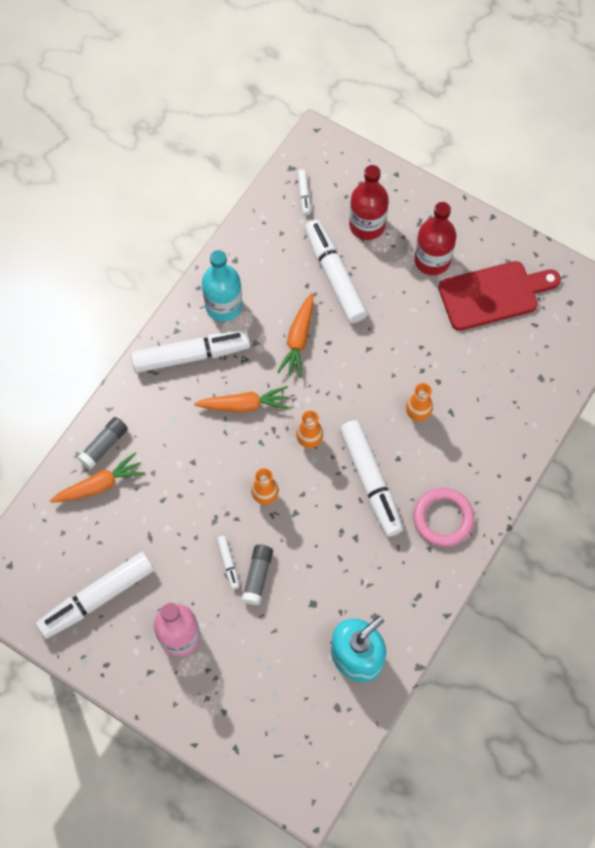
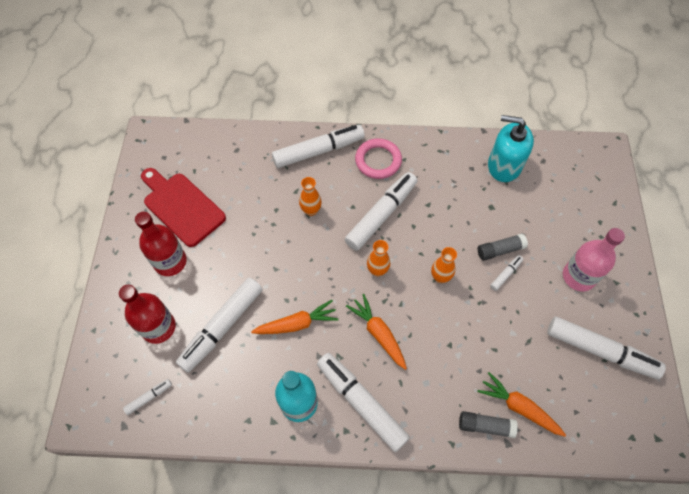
camera: 120 degrees left, 5 degrees down
none -> white marker [272,125,365,168]

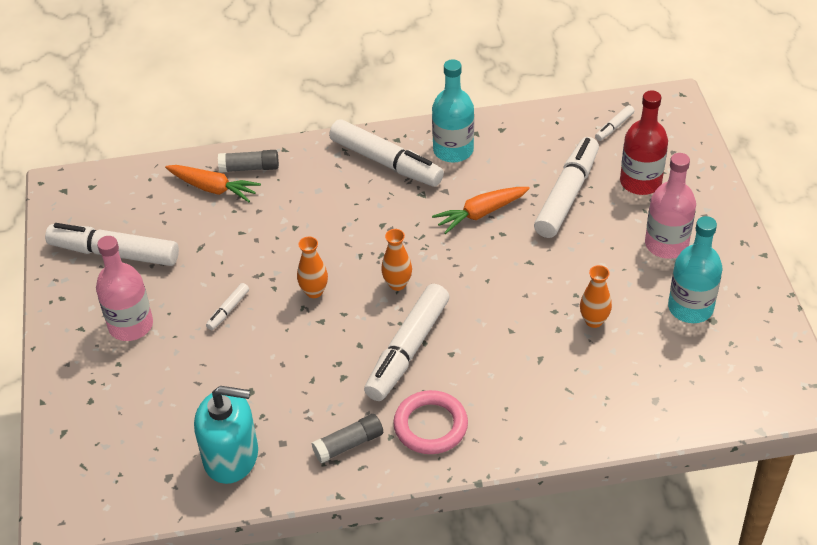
camera: 170 degrees right, 15 degrees down
red bottle [135,212,187,276] -> pink bottle [645,153,696,259]
red cutting board [141,168,226,247] -> turquoise bottle [668,216,722,323]
white marker [272,125,365,168] -> none
orange vase [299,177,322,216] -> orange vase moved to [580,265,612,328]
orange carrot [346,294,407,370] -> none
grey glue stick [478,233,528,261] -> grey glue stick moved to [312,414,383,463]

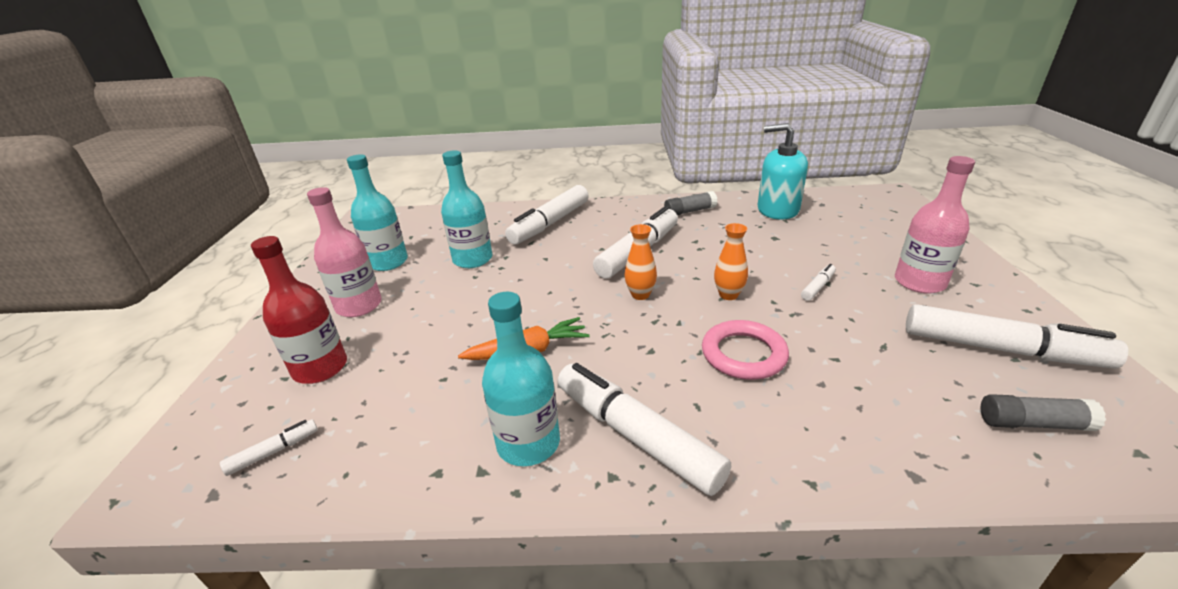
camera: 170 degrees left, 15 degrees down
orange carrot [165,165,261,202] -> none
grey glue stick [218,150,279,173] -> grey glue stick moved to [981,394,1106,431]
pink ring [393,390,468,454] -> pink ring moved to [702,320,789,380]
white marker [534,137,599,238] -> white marker moved to [505,185,589,245]
orange vase [580,265,612,328] -> turquoise bottle [441,150,492,268]

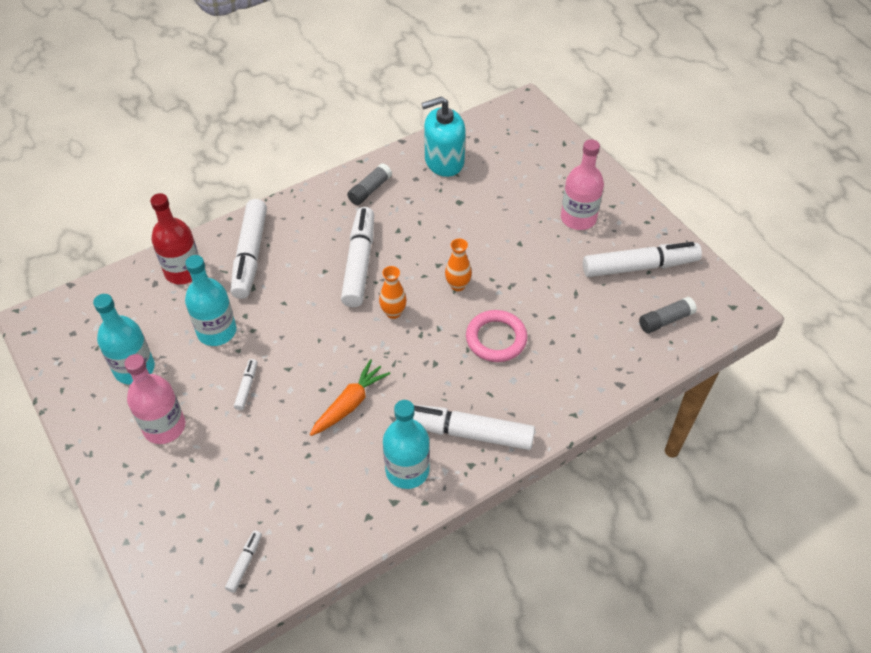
camera: 35 degrees left, 20 degrees up
red bottle [251,236,347,384] -> red bottle moved to [150,193,199,284]
white marker [801,264,836,301] -> white marker moved to [234,359,257,410]

